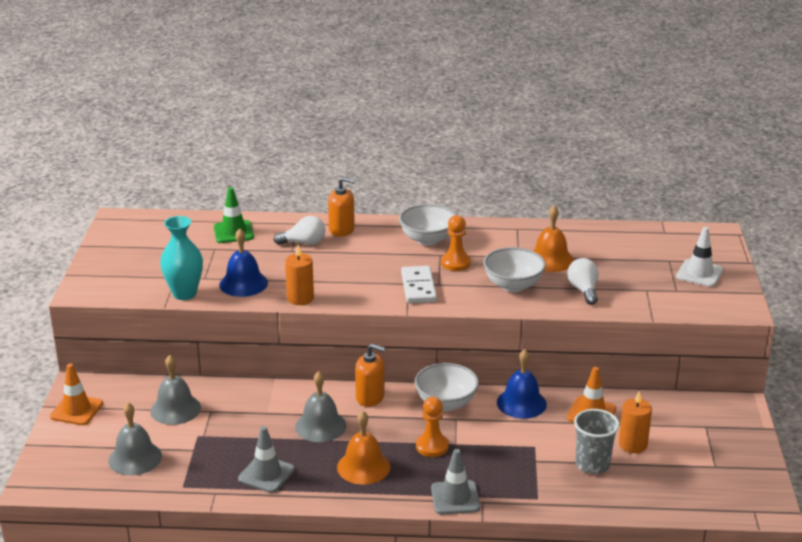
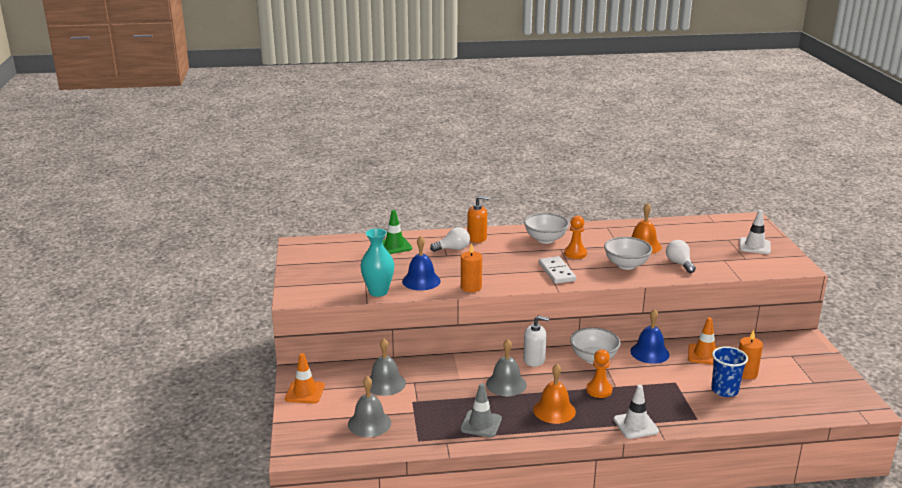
camera: 10 degrees left, 5 degrees down
orange soap dispenser [355,344,386,407] -> white soap dispenser [523,316,549,367]
grey traffic cone [431,449,480,514] -> white traffic cone [613,385,659,439]
grey cup [574,409,619,474] -> blue cup [711,346,748,397]

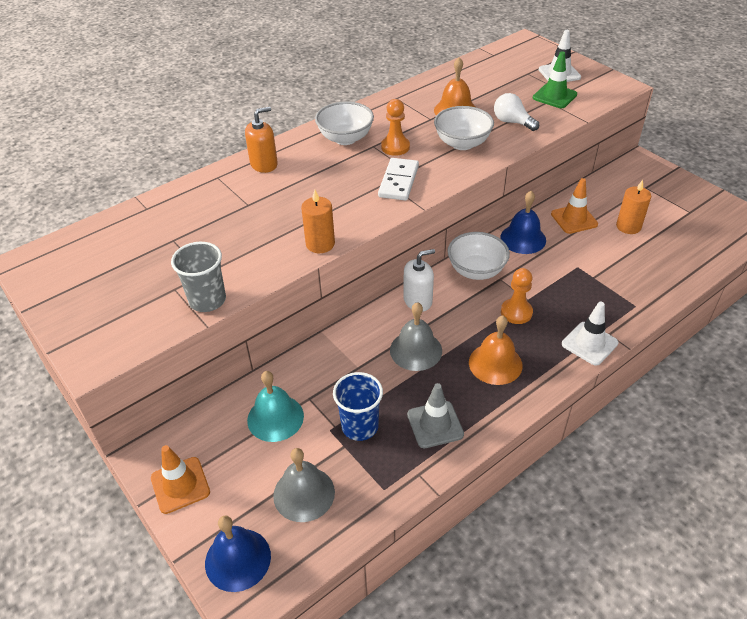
camera: 30 degrees left, 20 degrees up
turquoise vase [360,228,394,297] -> grey cup [171,242,226,312]
grey bell [370,338,406,396] -> turquoise bell [247,371,304,442]
green traffic cone [382,210,412,254] -> green traffic cone moved to [533,51,577,108]
blue bell [402,236,441,290] -> blue bell moved to [205,516,271,592]
white light bulb [430,227,470,252] -> none
white domino [539,256,576,284] -> white domino turned 60 degrees clockwise [378,158,419,201]
blue cup [711,346,748,397] -> blue cup moved to [333,372,383,441]

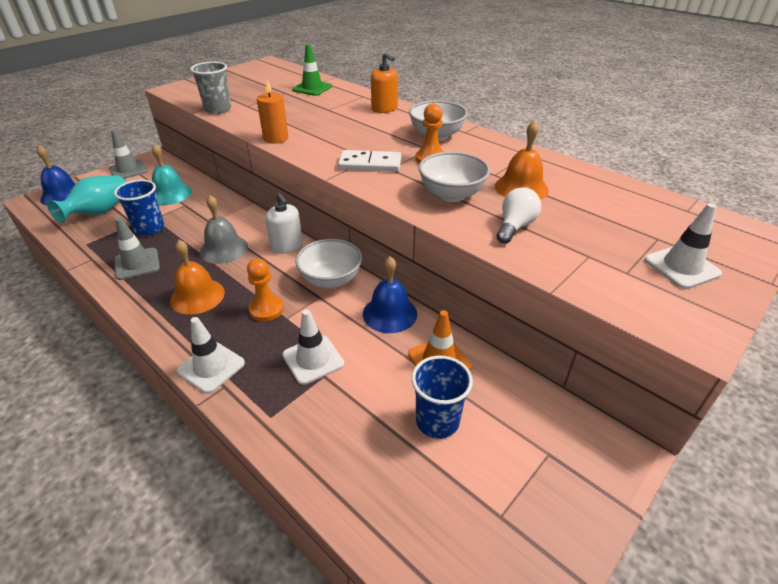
camera: 80 degrees right, 5 degrees down
orange traffic cone [151,445,210,514] -> grey traffic cone [109,130,148,179]
grey bell [273,448,335,522] -> turquoise vase [47,175,126,223]
green traffic cone [533,51,577,108] -> green traffic cone moved to [292,44,332,96]
orange candle [616,180,651,234] -> blue cup [412,356,473,439]
none -> white traffic cone [282,309,344,385]

